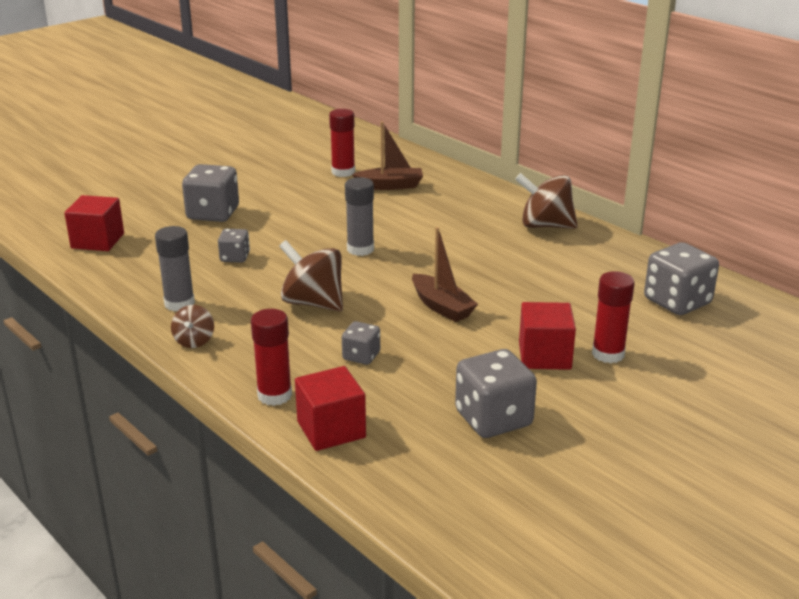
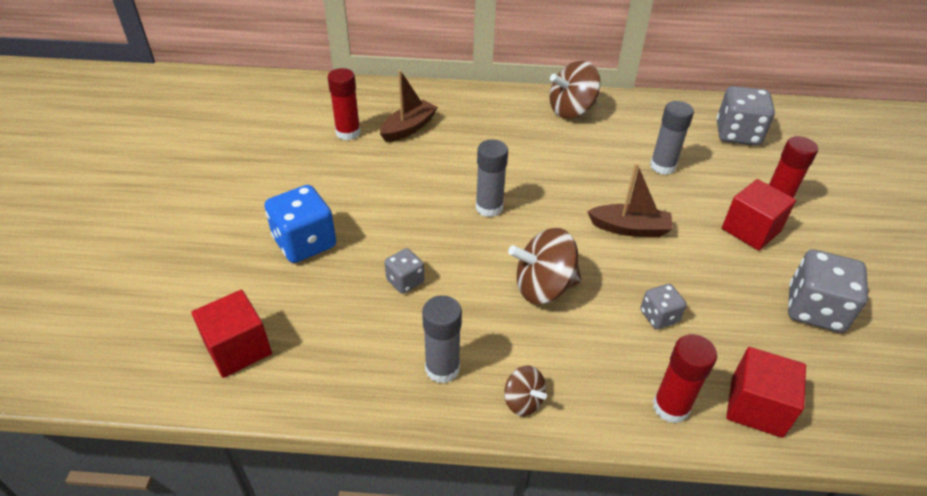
camera: 45 degrees left, 15 degrees up
grey dice [182,164,239,222] -> blue dice [265,185,336,263]
none -> grey glue stick [650,101,694,175]

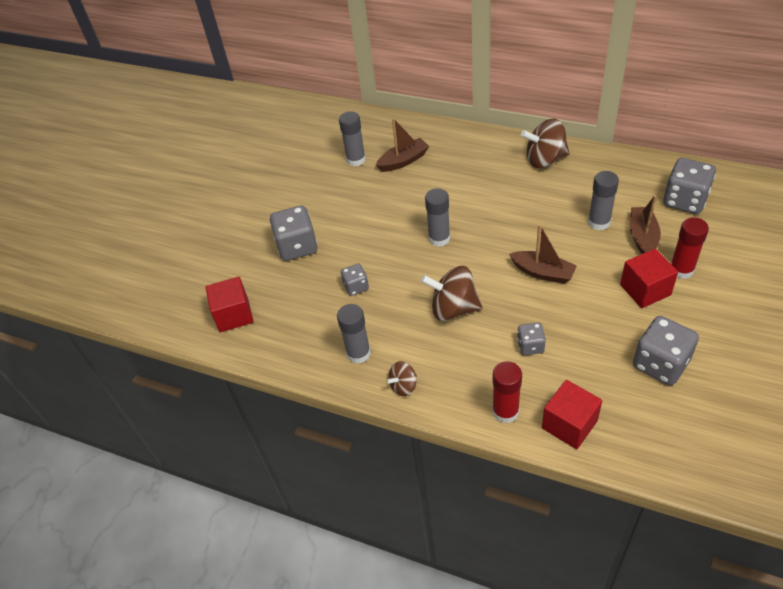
camera: 25 degrees right, 5 degrees up
blue dice [265,185,336,263] -> grey dice [270,205,318,261]
red glue stick [327,68,361,140] -> grey glue stick [339,111,366,166]
brown spinning top [504,365,547,416] -> brown spinning top turned 75 degrees clockwise [387,361,417,396]
none -> brown boat [630,195,661,254]

